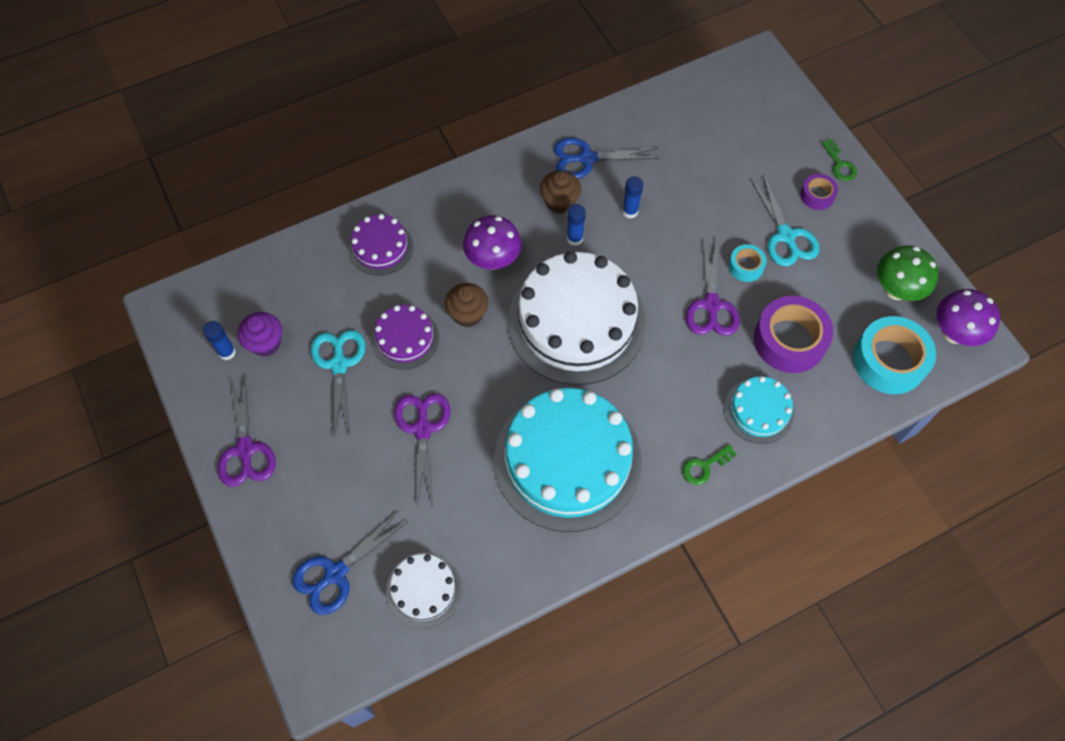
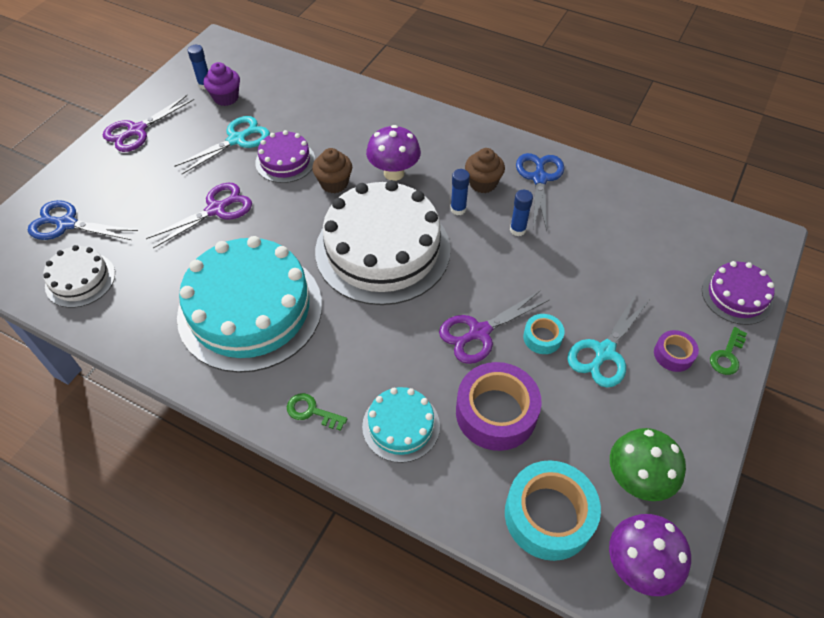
camera: 55 degrees right, 10 degrees down
purple cake [348,214,413,276] -> purple cake moved to [702,261,775,325]
blue scissors [554,137,660,179] -> blue scissors turned 45 degrees clockwise [516,153,564,231]

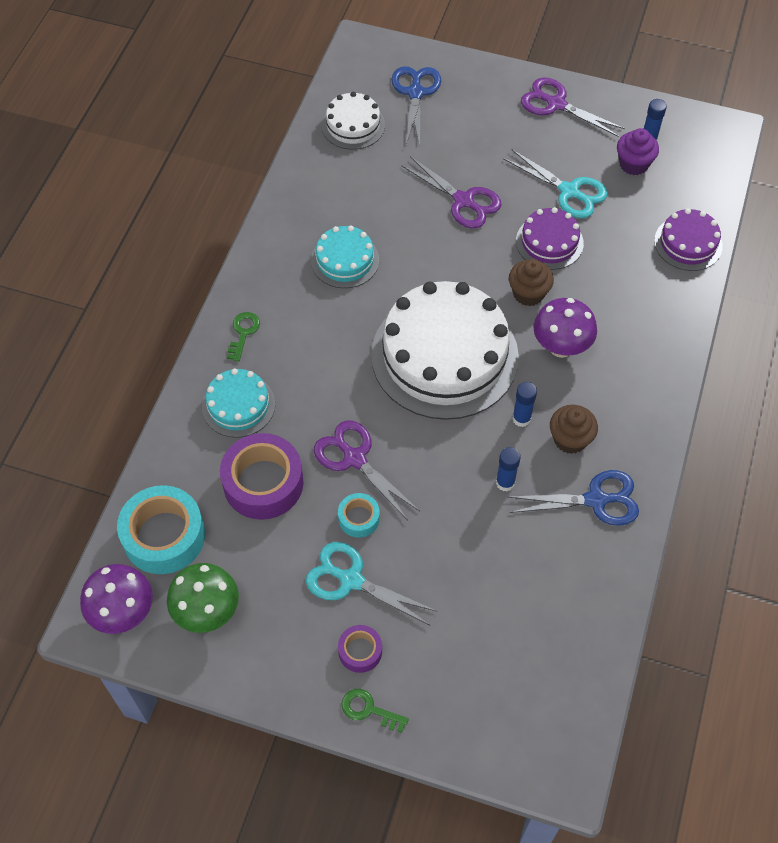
camera: 80 degrees right, 5 degrees up
turquoise cake [177,236,322,373] -> turquoise cake [311,226,379,288], size x0.49
purple cake [702,261,775,325] -> purple cake moved to [654,208,723,271]

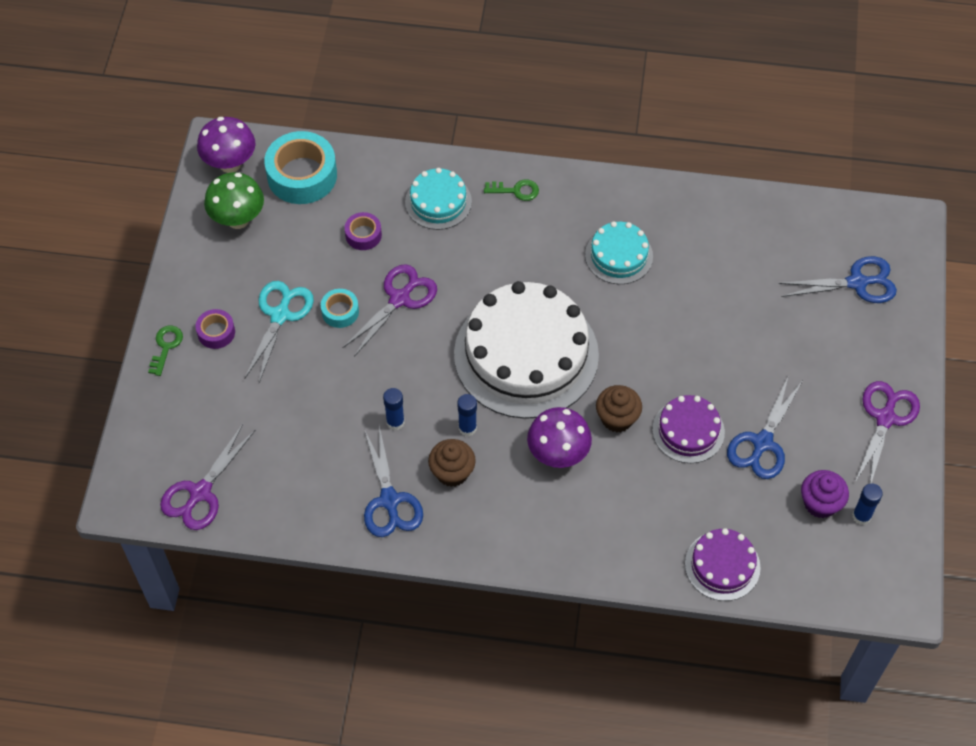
camera: 80 degrees right, 0 degrees up
purple tape [220,433,304,520] -> purple tape [345,212,382,250], size x0.51
white cake [321,92,385,150] -> none
purple scissors [401,156,502,228] -> purple scissors moved to [160,424,255,530]
turquoise scissors [503,149,608,218] -> blue scissors [727,375,802,479]

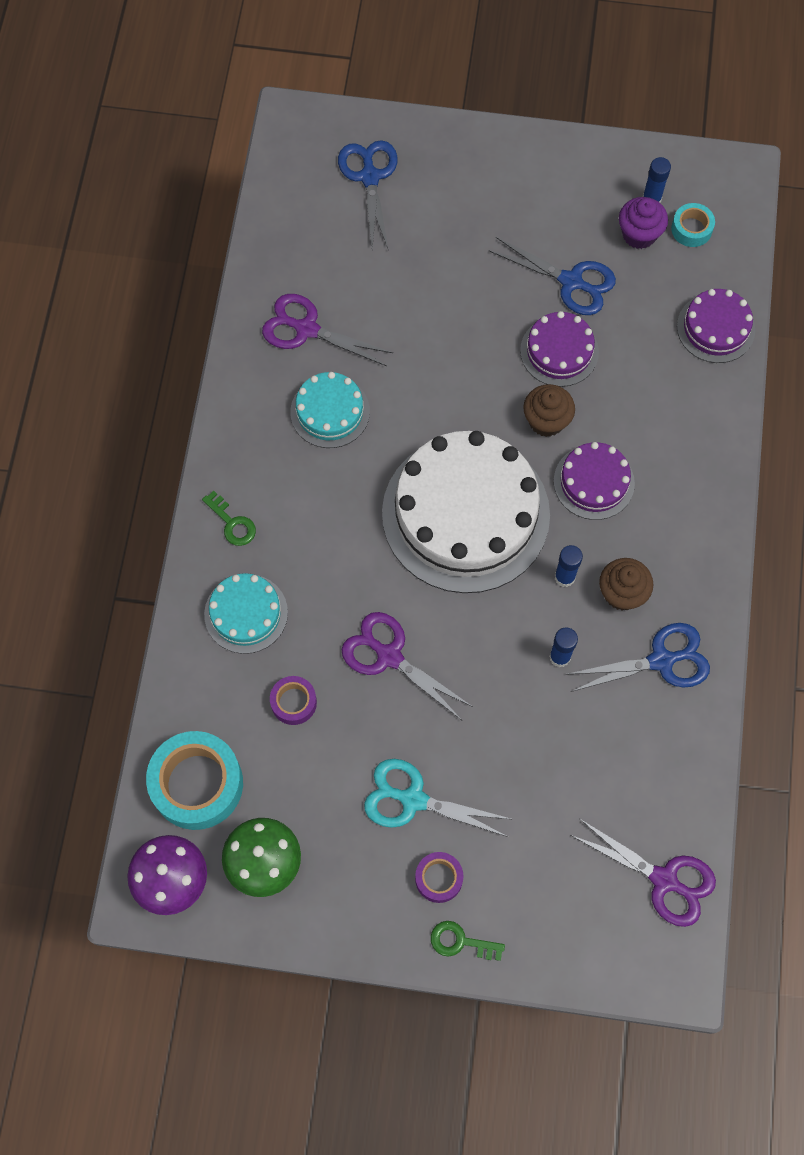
camera: 90 degrees left, 10 degrees up
turquoise tape [321,289,359,328] -> turquoise tape moved to [671,203,715,247]
green key [484,179,539,201] -> green key turned 135 degrees clockwise [202,491,256,546]
purple mushroom [527,407,592,468] -> purple cake [554,442,635,520]
purple scissors [855,381,920,484] -> purple scissors moved to [262,294,393,366]

